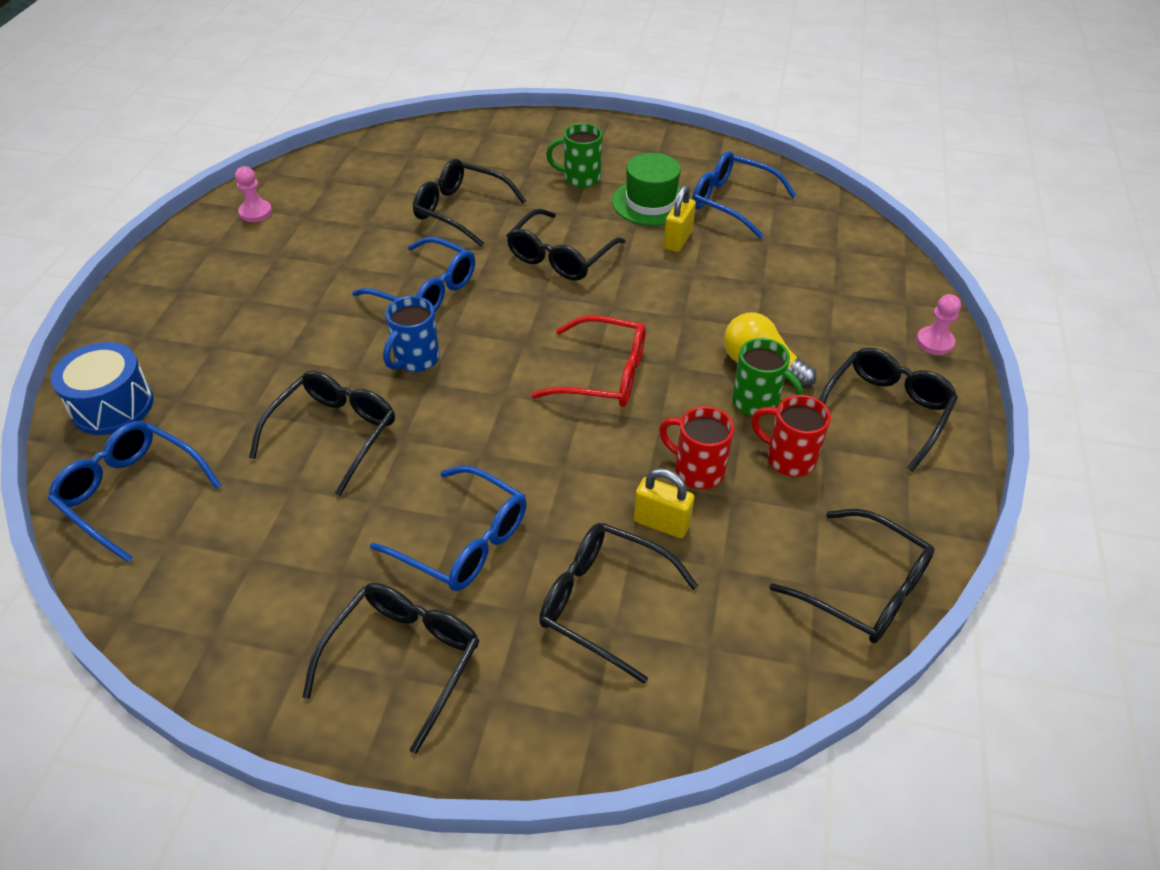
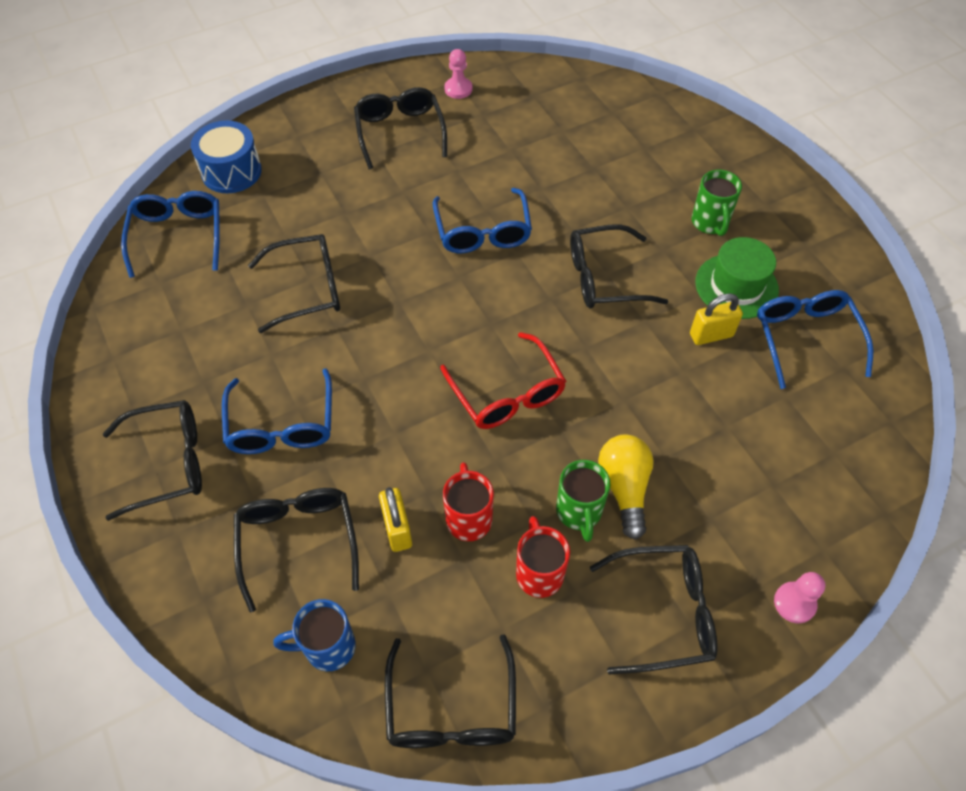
camera: 50 degrees right, 10 degrees up
blue mug [383,296,440,372] -> blue mug moved to [274,599,356,671]
black glasses [413,159,526,247] -> black glasses moved to [354,87,447,169]
green mug [546,123,603,188] -> green mug turned 150 degrees counterclockwise [692,170,742,236]

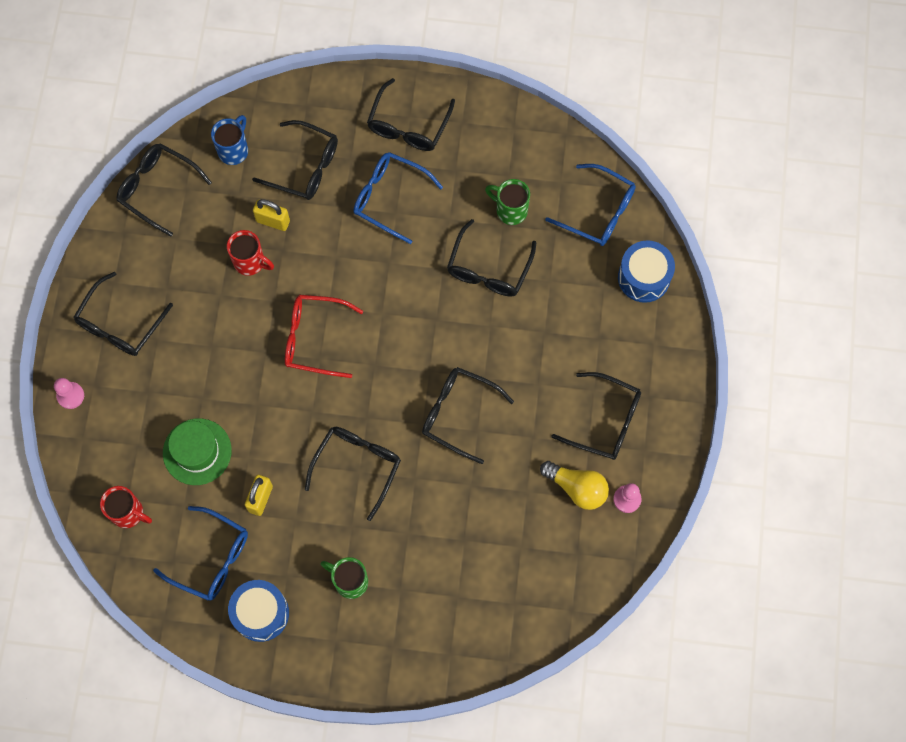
camera: 125 degrees right, 15 degrees up
blue glasses [433,188,532,253] -> black glasses [422,367,514,464]
red mug [516,516,570,598] -> red mug moved to [100,486,152,528]
green mug [556,460,610,542] -> green mug moved to [485,179,530,225]
yellow light bulb [598,434,654,540] -> yellow light bulb moved to [540,461,609,510]
green hat [695,237,779,319] -> green hat moved to [163,418,232,485]
none -> blue drum [228,580,289,642]

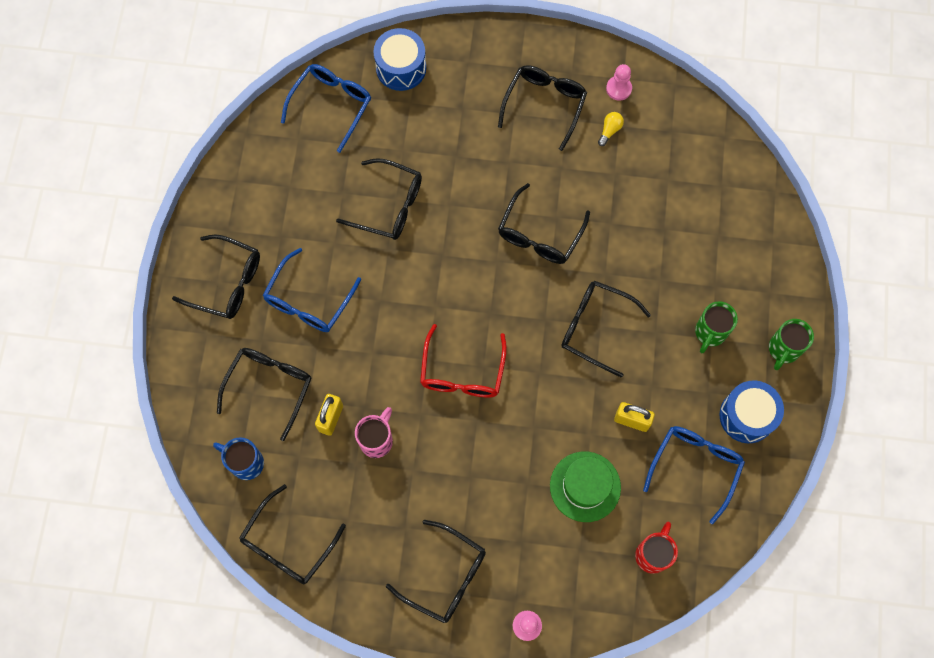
camera: 90 degrees left, 0 degrees up
red mug [227,230,274,276] -> pink mug [355,407,393,458]
green mug [485,179,530,225] -> green mug moved to [769,319,814,370]
yellow light bulb [540,461,609,510] -> yellow light bulb [598,112,624,146], size x0.53

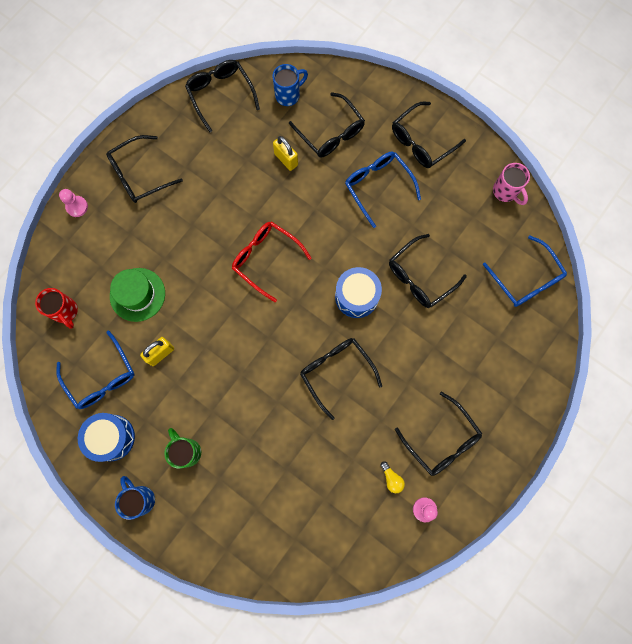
camera: 120 degrees right, 5 degrees up
pink mug [355,407,393,458] -> pink mug moved to [493,163,530,205]
blue drum [374,28,426,91] -> blue drum moved to [335,267,382,318]
black glasses [561,281,651,377] -> none
green mug [769,319,814,370] -> blue mug [115,476,155,520]

